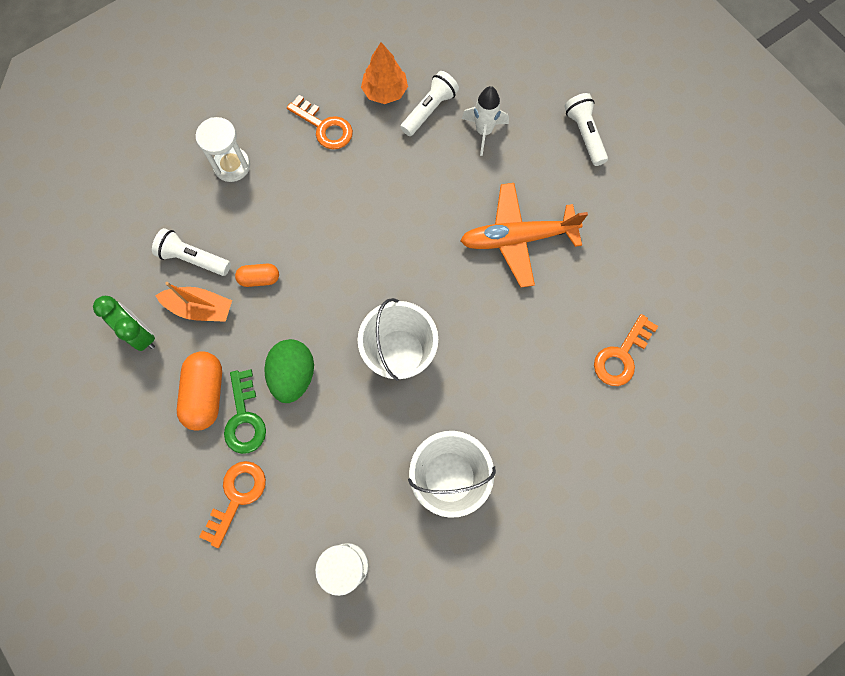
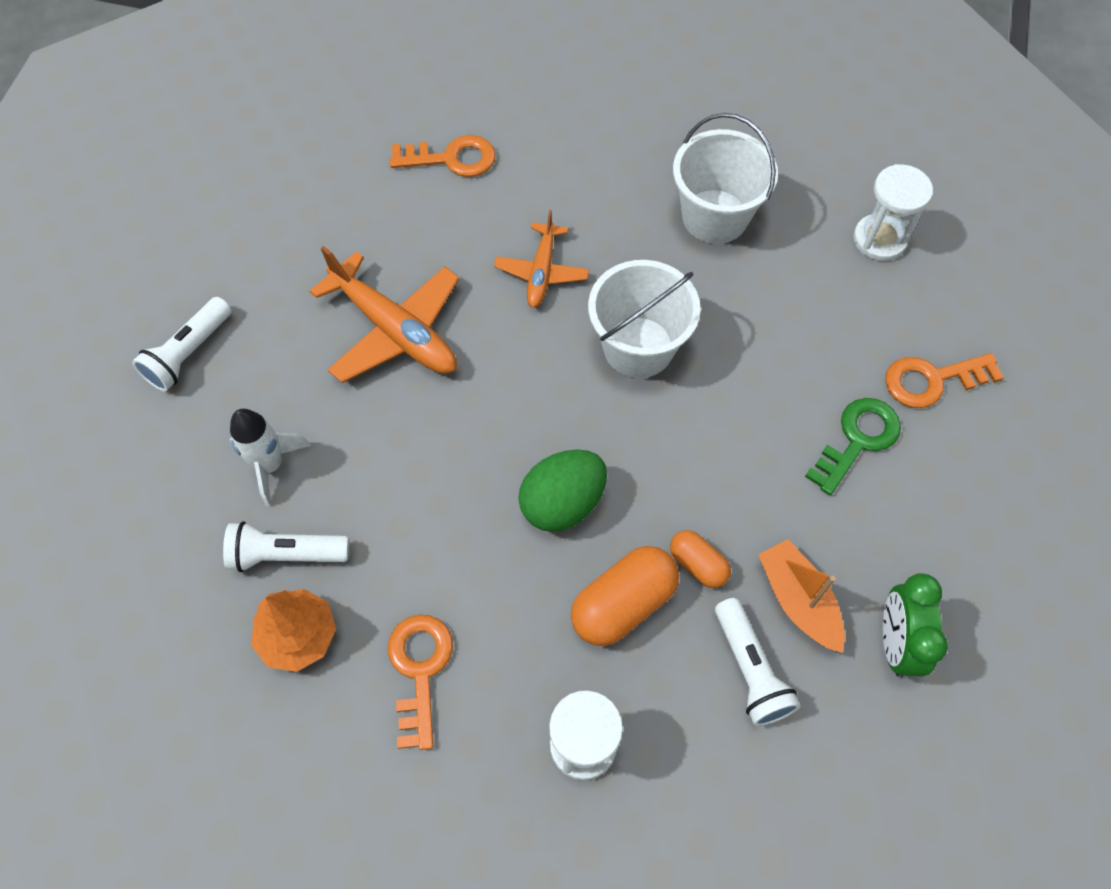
camera: 130 degrees left, 10 degrees down
orange capsule [177,351,222,431] -> orange capsule moved to [571,546,679,646]
green egg [264,339,314,403] -> green egg moved to [518,449,607,532]
none -> orange plane [494,210,589,308]

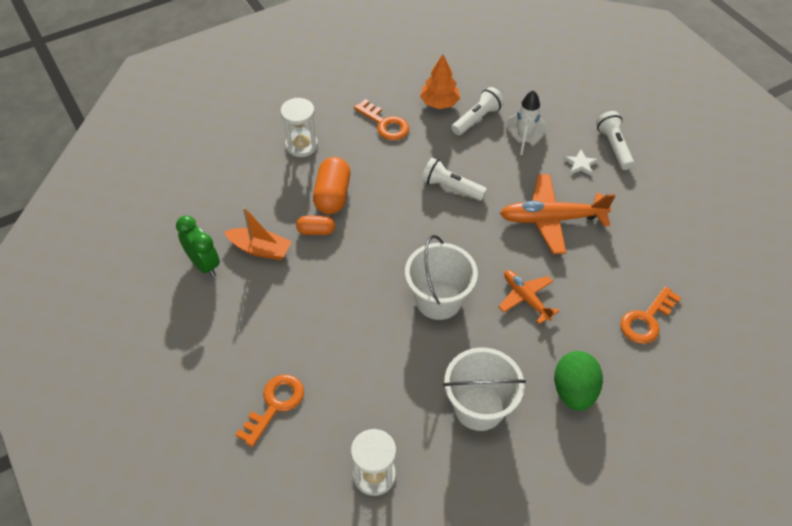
camera: 135 degrees right, 10 degrees down
green egg [518,449,607,532] -> green egg moved to [554,351,603,411]
white flashlight [715,598,801,726] -> white flashlight moved to [422,158,487,201]
green key [805,398,901,495] -> none
none -> white star [563,149,599,176]

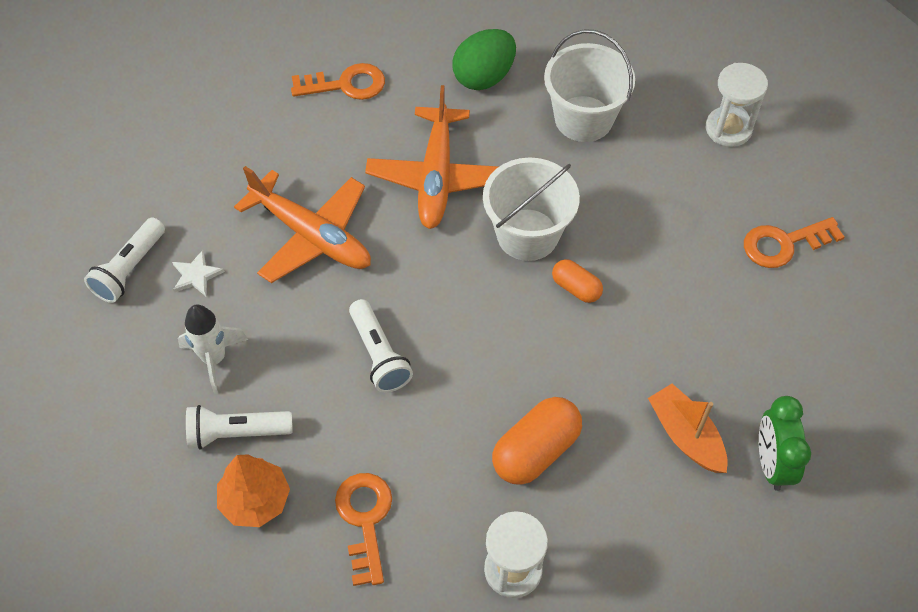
camera: 140 degrees left, 5 degrees up
orange capsule [296,216,335,235] -> orange capsule moved to [552,259,603,303]
orange plane [499,270,559,324] -> orange plane [365,85,499,229], size x1.67

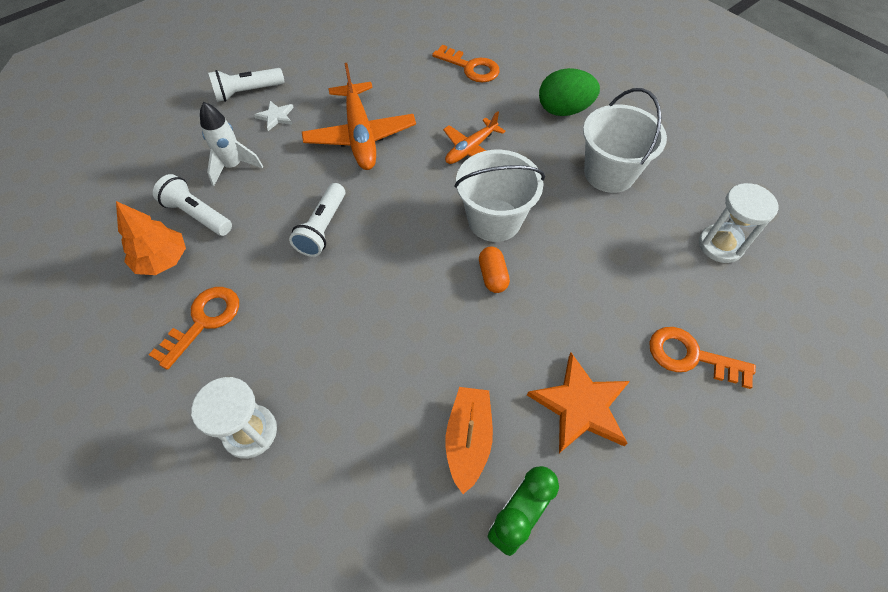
camera: 40 degrees right, 0 degrees up
orange plane [365,85,499,229] -> orange plane [443,111,505,164], size x0.60
orange capsule [492,397,582,485] -> none
none -> orange star [527,353,630,453]

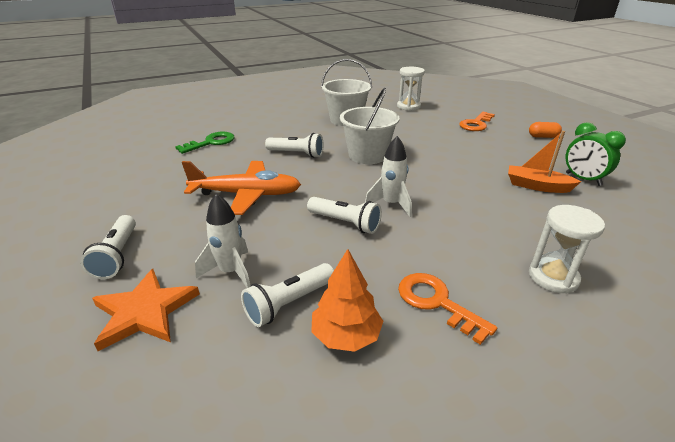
camera: 75 degrees left, 25 degrees down
white star [254,101,294,131] -> none
orange key [432,45,500,82] -> green key [175,131,235,154]
orange plane [443,111,505,164] -> white flashlight [265,133,323,158]
orange capsule [479,247,510,293] -> orange capsule moved to [529,122,562,138]
orange star [527,353,630,453] -> orange star moved to [92,269,200,351]
green egg [539,68,600,116] -> none
none -> white rocket [365,136,412,217]

